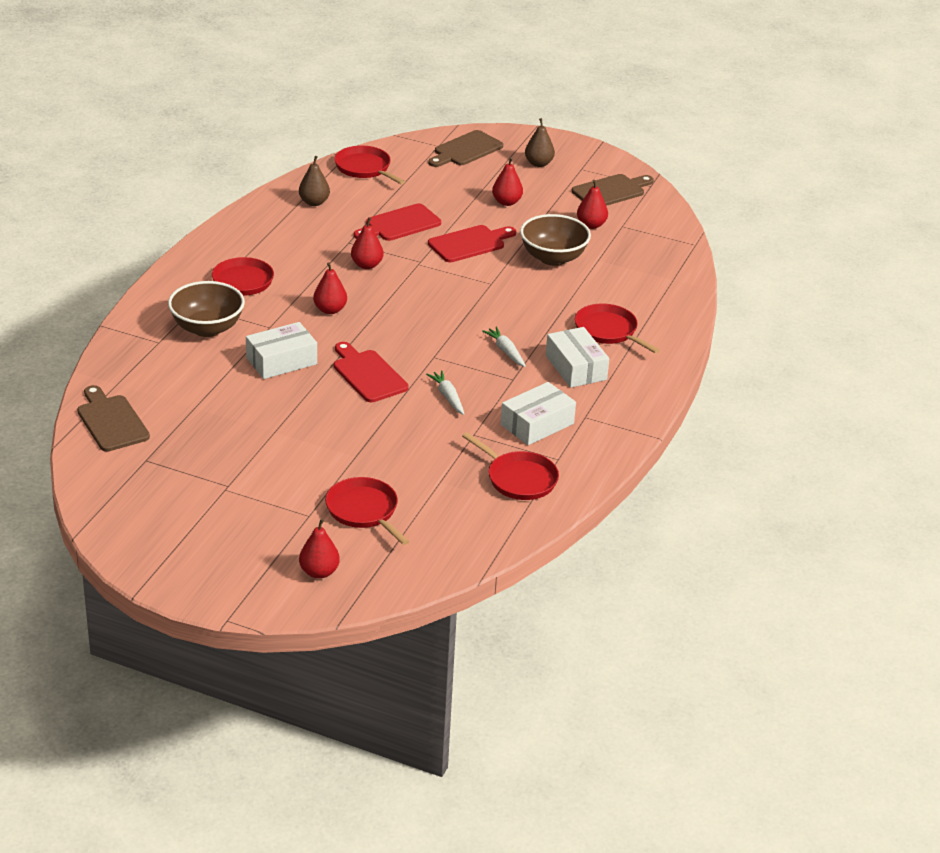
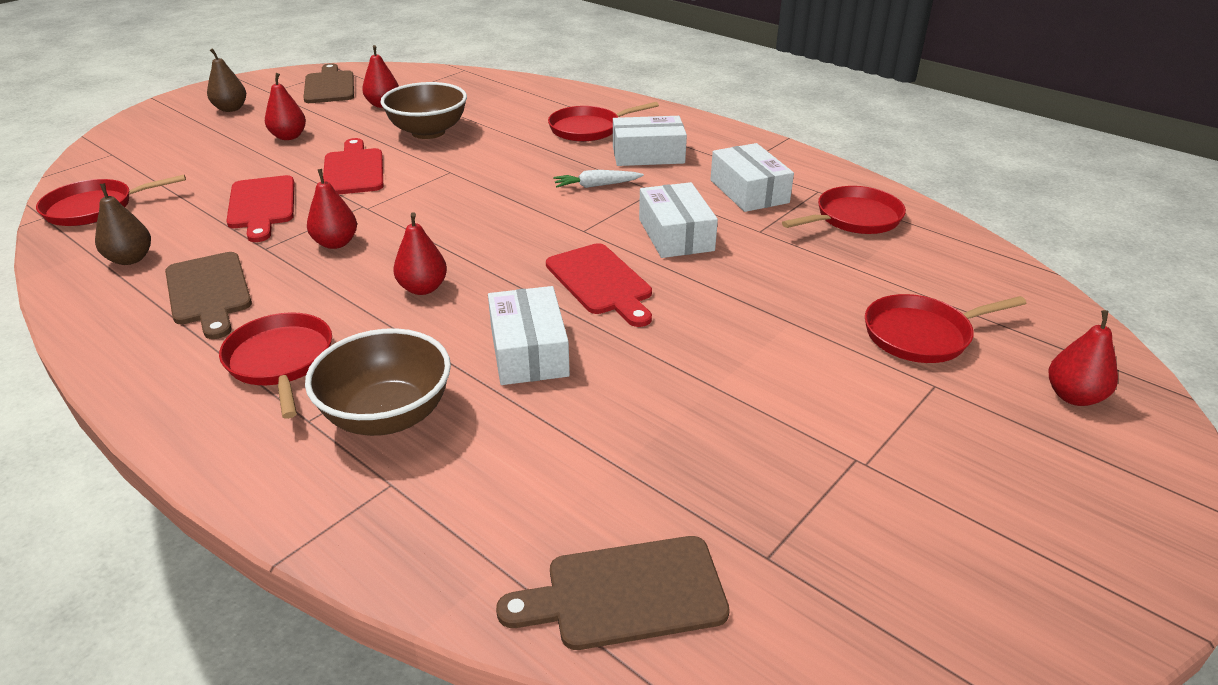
camera: 70 degrees left, 0 degrees up
red cutting board [334,342,409,402] -> red cutting board turned 105 degrees counterclockwise [546,243,652,327]
white carrot [426,370,464,415] -> white box [639,182,718,258]
brown cutting board [428,130,503,167] -> brown cutting board moved to [165,252,252,339]

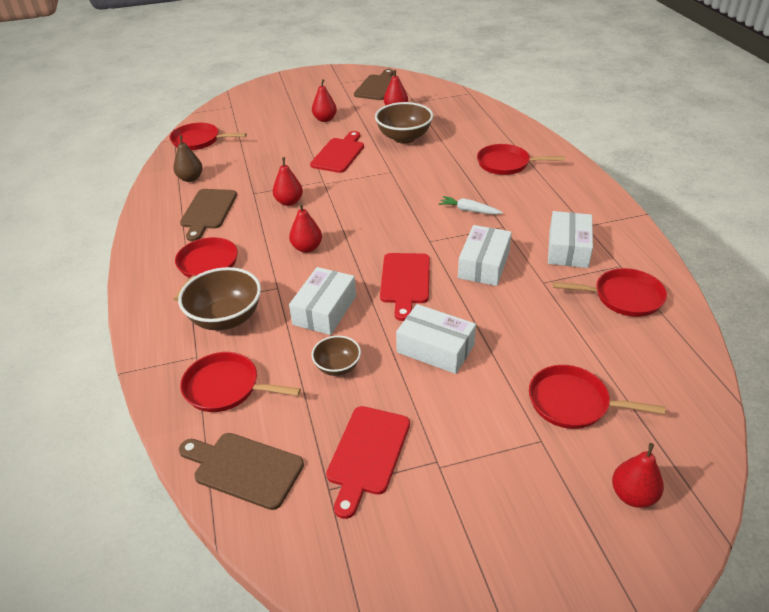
camera: 35 degrees right, 5 degrees up
brown pear [207,48,246,112] -> none
red cutting board [226,175,294,242] -> red cutting board moved to [326,406,410,519]
white box [613,116,687,166] -> white box moved to [396,304,476,374]
none -> red pan [180,352,301,412]
none -> brown bowl [311,336,361,376]

